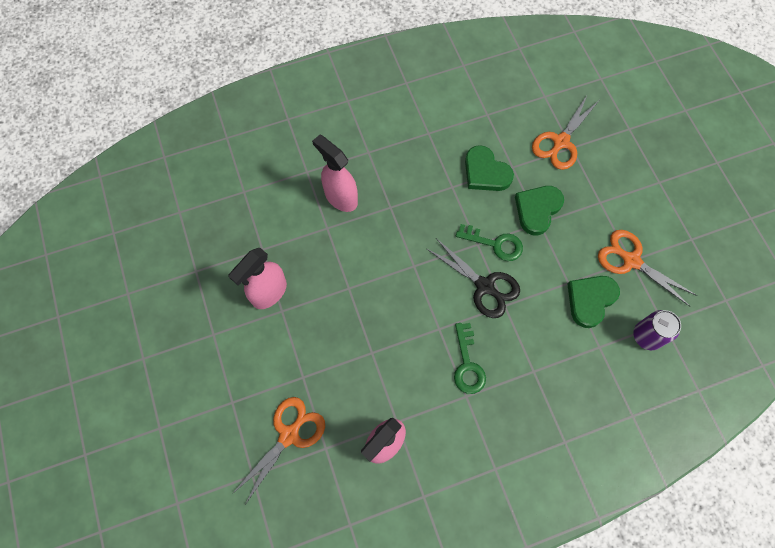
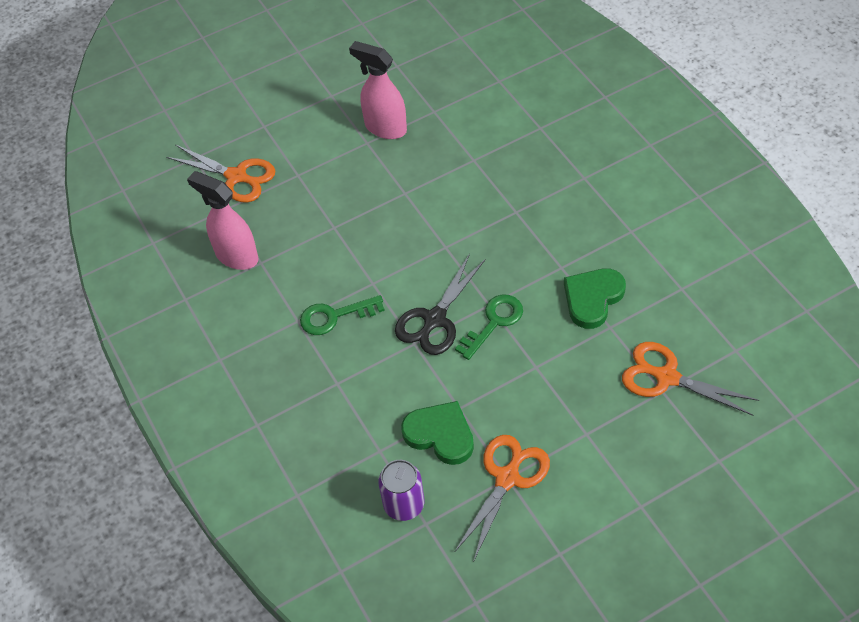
camera: 85 degrees right, 15 degrees down
pink spray bottle [312,135,358,212] -> none
green key [456,224,523,261] -> green key turned 150 degrees counterclockwise [455,294,523,360]
green heart [515,186,564,235] -> none

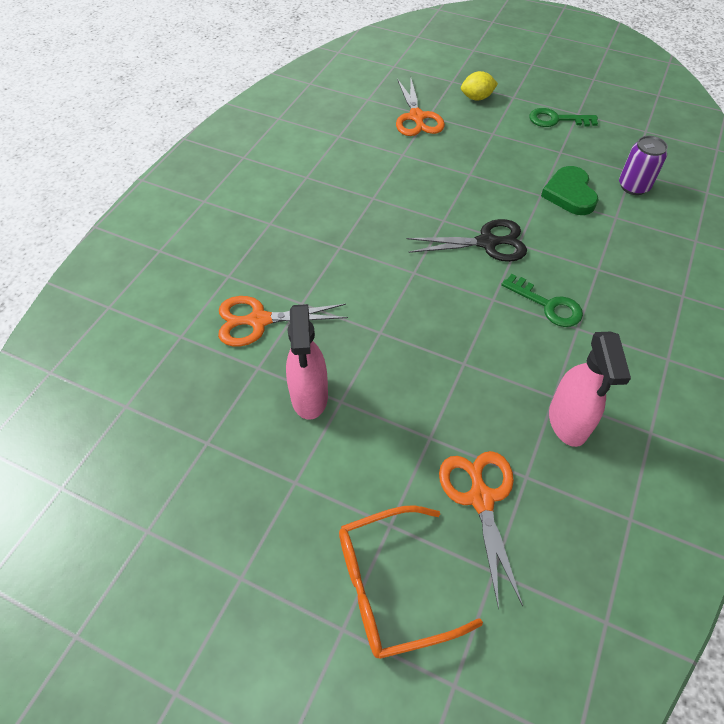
camera: 130 degrees left, 0 degrees up
green key [455,294,523,360] -> green key moved to [529,108,598,127]
orange scissors [455,435,550,562] -> orange scissors moved to [218,296,348,347]
green heart [564,268,626,329] -> none
none -> orange glasses [339,505,483,659]
none -> yellow lemon [461,71,498,101]

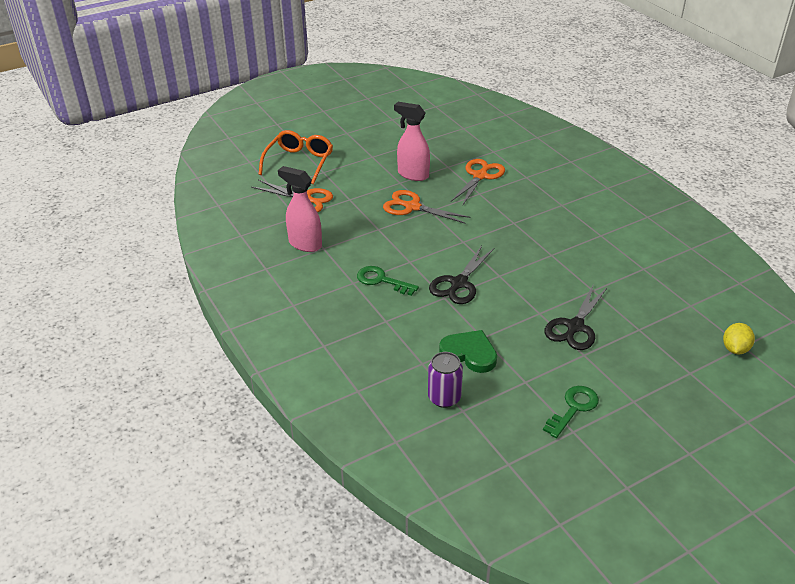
camera: 125 degrees right, 15 degrees down
orange scissors [396,79,445,136] -> orange scissors moved to [383,190,470,224]
yellow lemon [461,71,498,101] -> yellow lemon moved to [723,323,755,354]
green key [501,274,583,327] -> green key turned 45 degrees clockwise [357,266,419,296]
none -> black scissors [545,286,607,350]

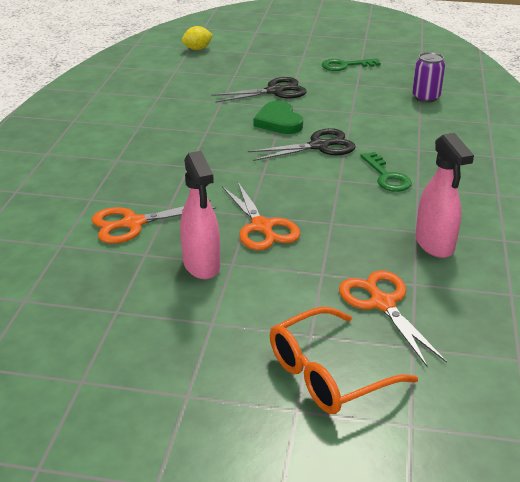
camera: 140 degrees left, 5 degrees down
green heart [439,330,497,373] -> green heart moved to [253,101,303,134]

